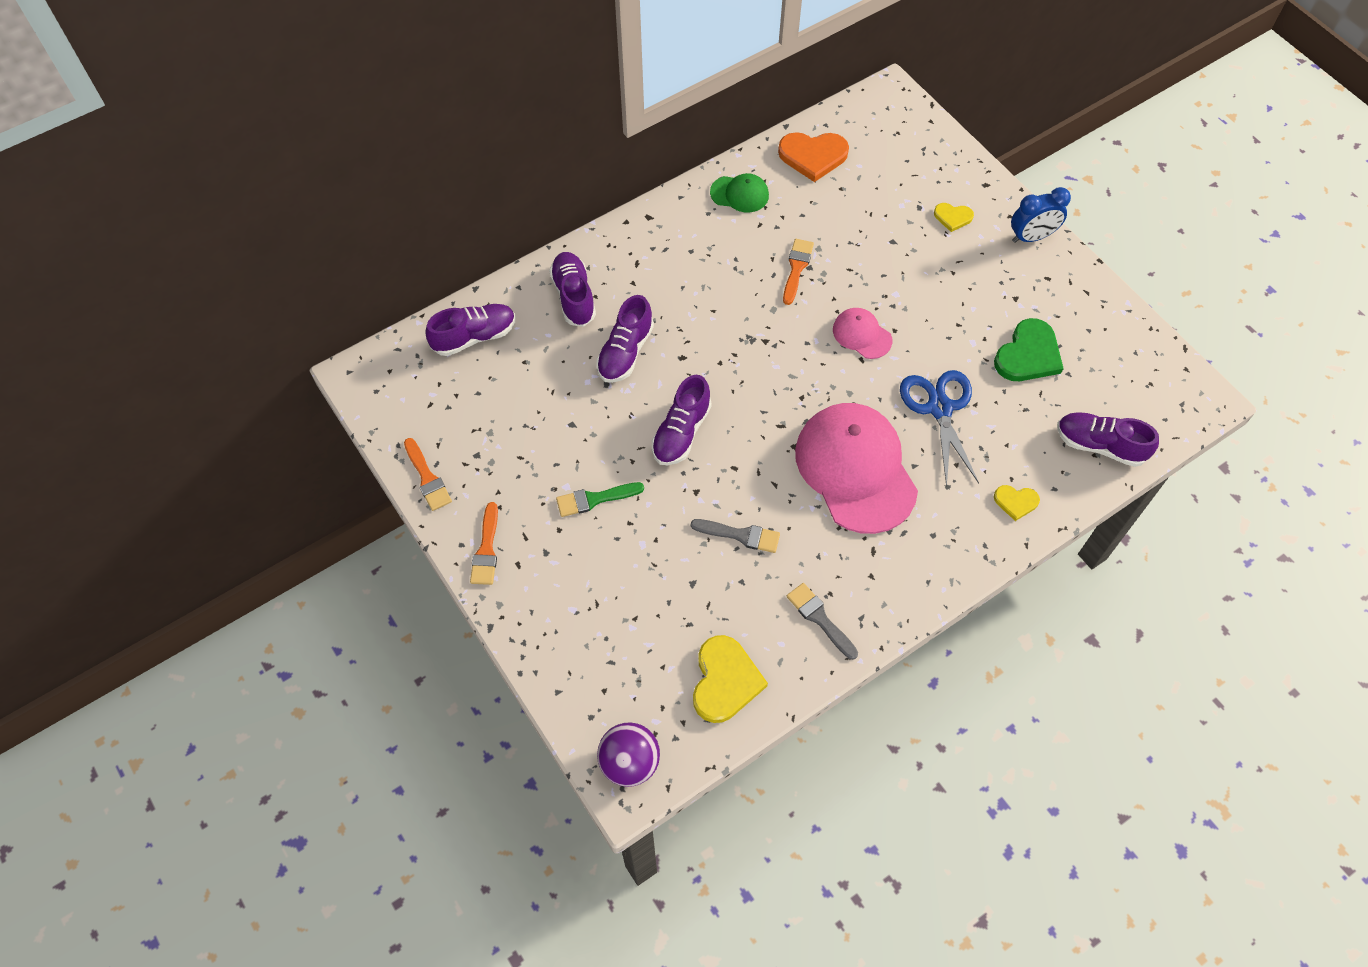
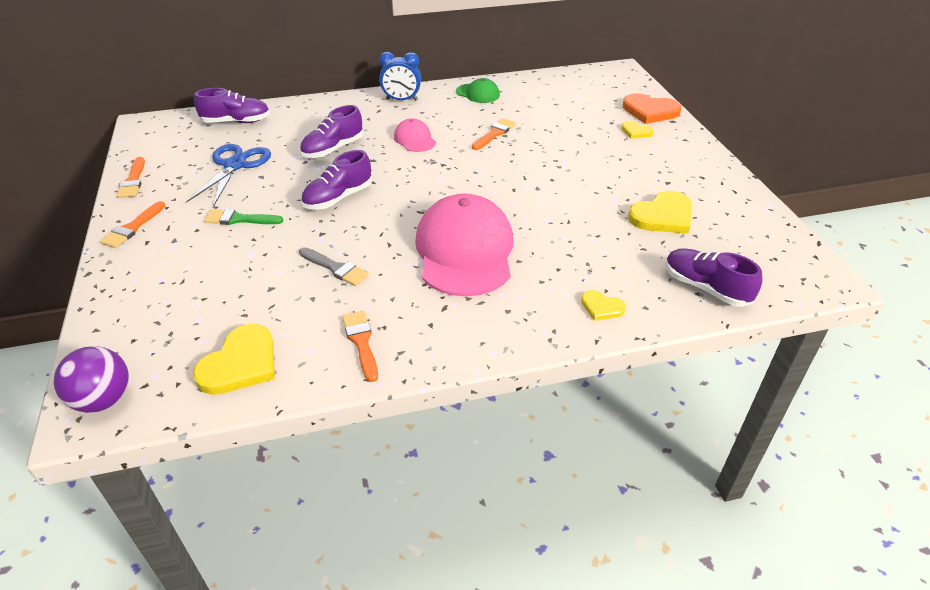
camera: 20 degrees right, 20 degrees down
purple shoe [549,252,596,327] -> none
orange heart [778,132,849,182] -> orange heart moved to [623,93,681,124]
grey brush [787,583,858,660] -> orange brush [342,311,378,382]
pink cap [833,308,892,359] -> pink cap moved to [394,118,436,152]
blue scissors [900,370,979,487] -> blue scissors moved to [186,144,271,207]
green heart [994,318,1064,381] -> yellow heart [628,191,692,234]
blue clock [1011,187,1071,243] -> blue clock moved to [379,52,421,101]

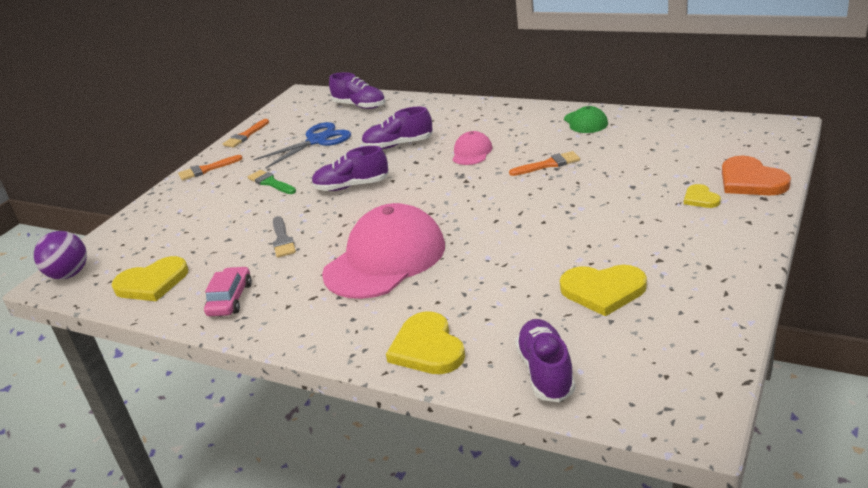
camera: 45 degrees right, 10 degrees down
orange brush [342,311,378,382] -> pink car [204,266,252,316]
blue clock [379,52,421,101] -> none
yellow heart [581,290,626,321] -> yellow heart [386,312,465,374], size x1.84

